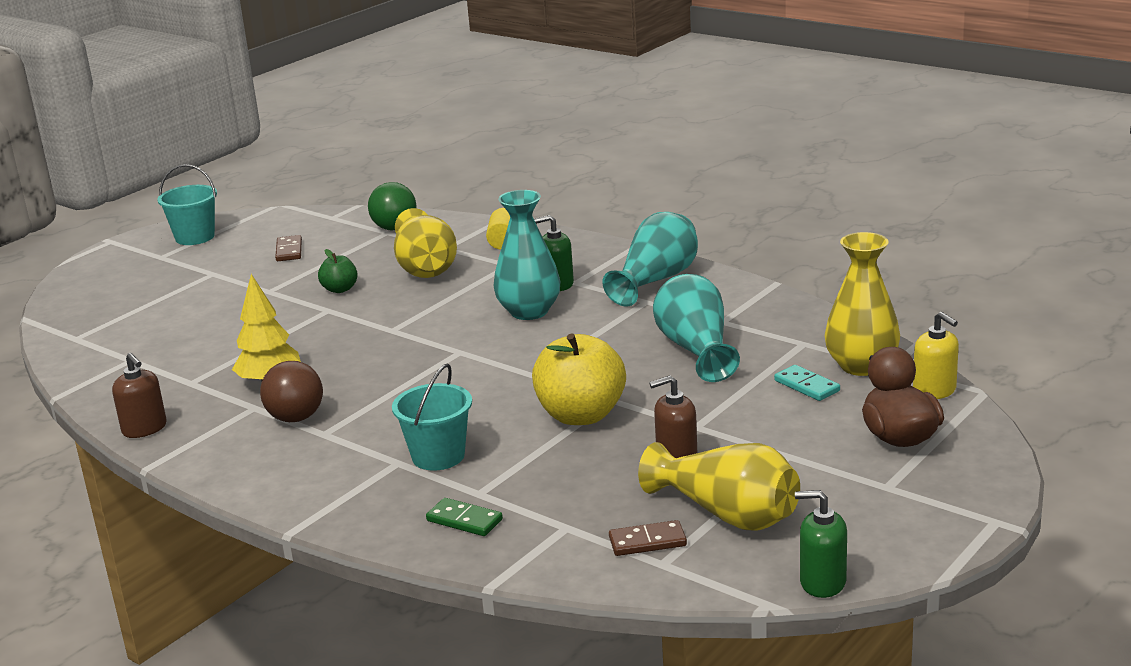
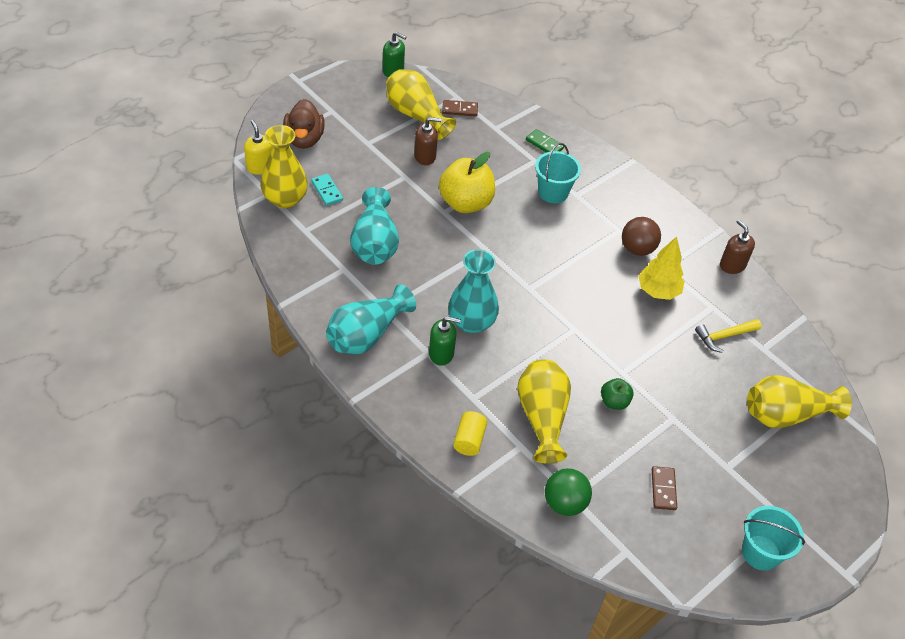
camera: 175 degrees left, 25 degrees up
none -> yellow hammer [695,319,762,353]
none -> yellow vase [747,375,852,428]

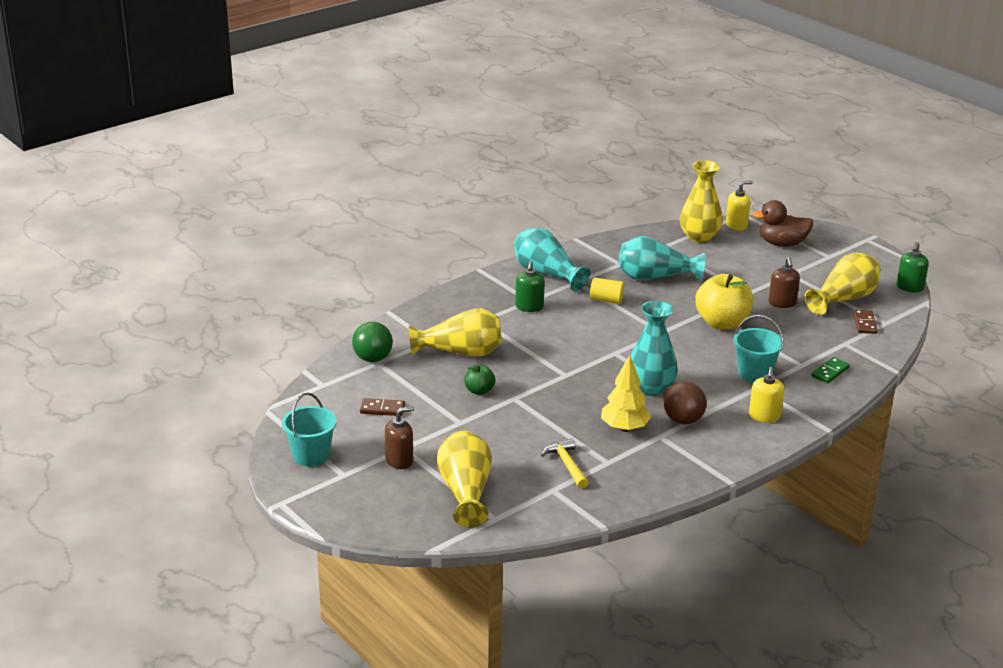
camera: 95 degrees right, 20 degrees down
turquoise domino [311,174,343,206] -> none
turquoise vase [448,249,499,333] -> turquoise vase moved to [630,301,678,396]
yellow cylinder [453,411,487,456] -> yellow cylinder moved to [590,278,624,304]
brown soap dispenser [720,220,755,274] -> brown soap dispenser moved to [385,406,414,469]
none -> yellow soap dispenser [749,367,785,422]

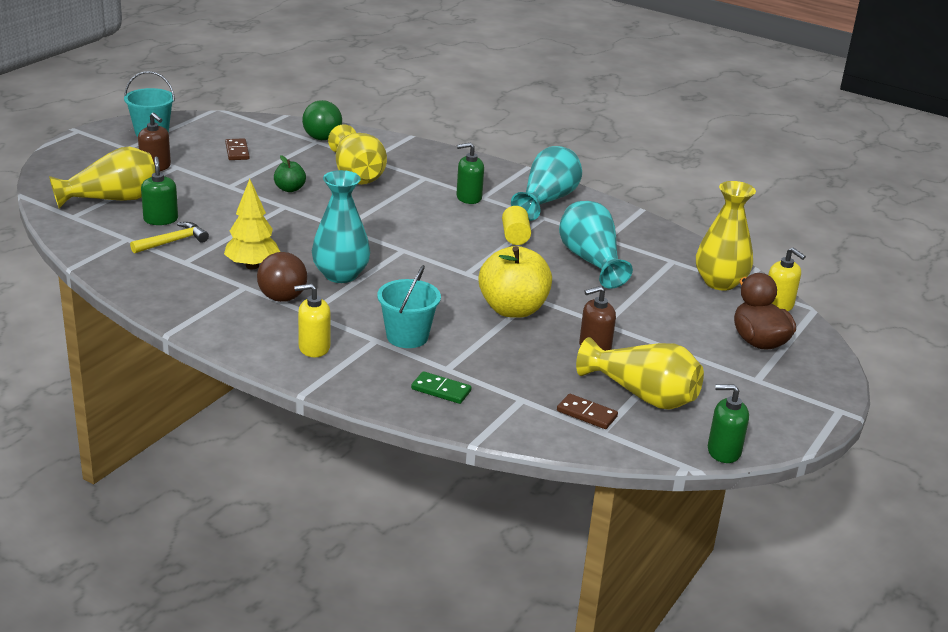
camera: 70 degrees right, 0 degrees up
brown domino [853,310,878,334] -> brown domino turned 45 degrees clockwise [557,394,618,429]
none -> green soap dispenser [141,157,178,225]

